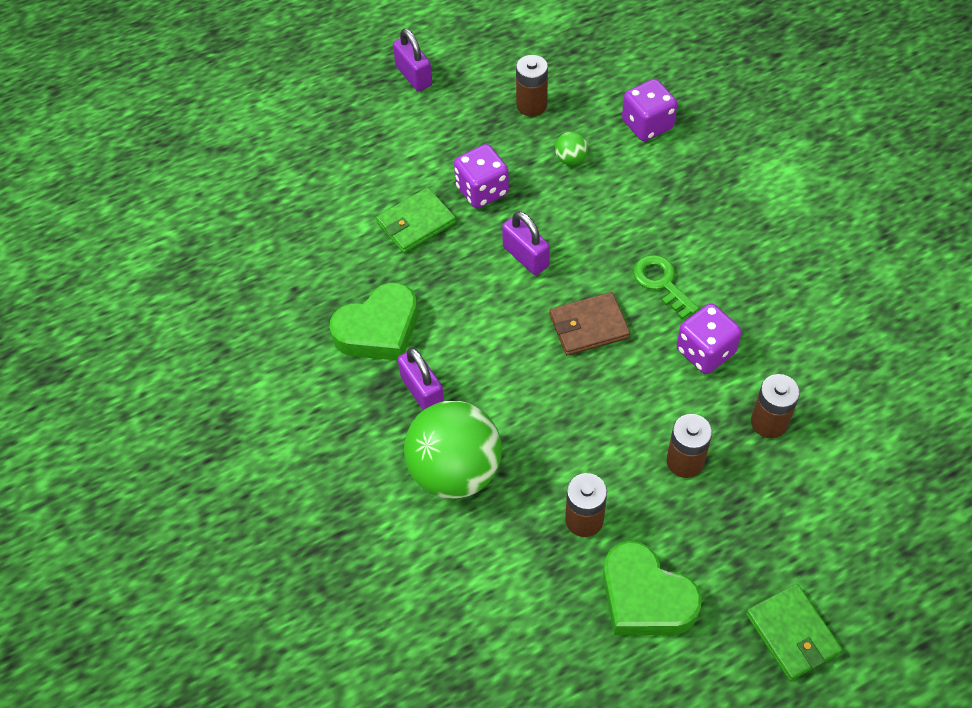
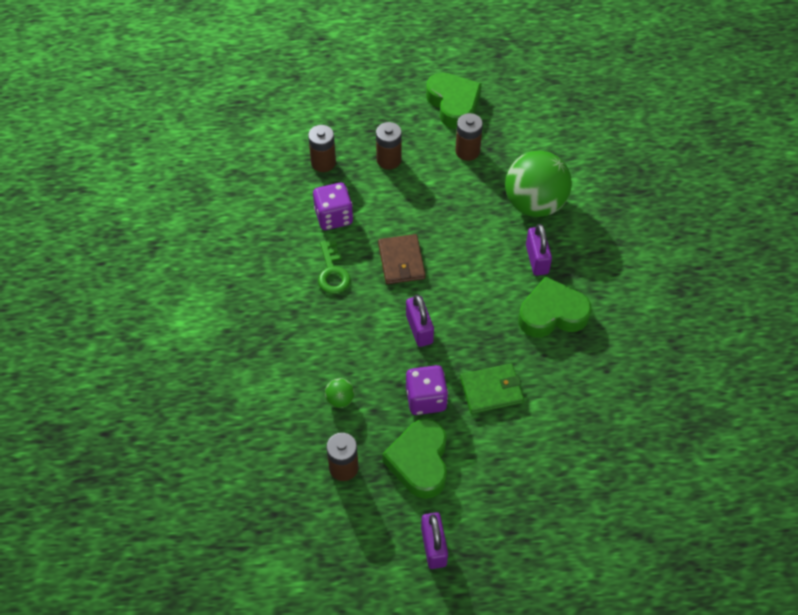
camera: 160 degrees left, 0 degrees up
brown wallet [550,292,630,355] -> brown wallet turned 75 degrees clockwise [378,234,426,284]
purple dice [622,79,677,141] -> none
green wallet [746,584,842,681] -> none
none -> green heart [382,419,447,499]

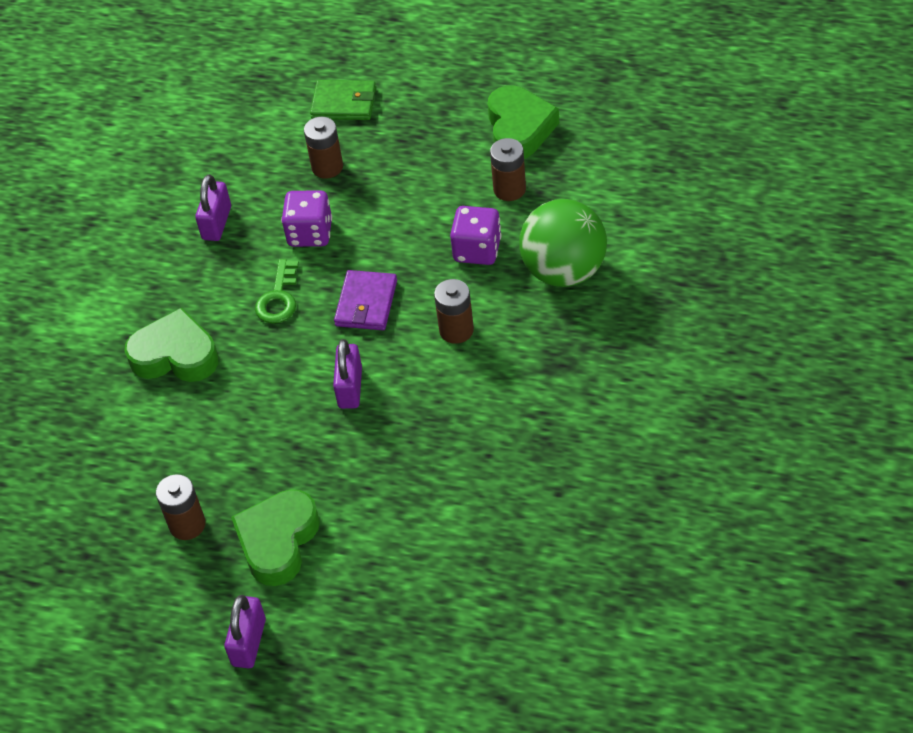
camera: 25 degrees right, 5 degrees down
green ball [325,378,354,408] -> none
brown battery [376,122,401,169] -> brown battery moved to [434,279,474,344]
brown wallet [378,234,426,284] -> purple wallet [334,270,397,330]
purple dice [406,365,448,415] -> purple dice moved to [450,206,501,265]
green wallet [460,364,524,414] -> green wallet moved to [310,80,376,120]
green heart [518,276,592,338] -> green heart moved to [124,307,219,382]
purple padlock [526,224,552,276] -> purple padlock moved to [195,175,231,241]

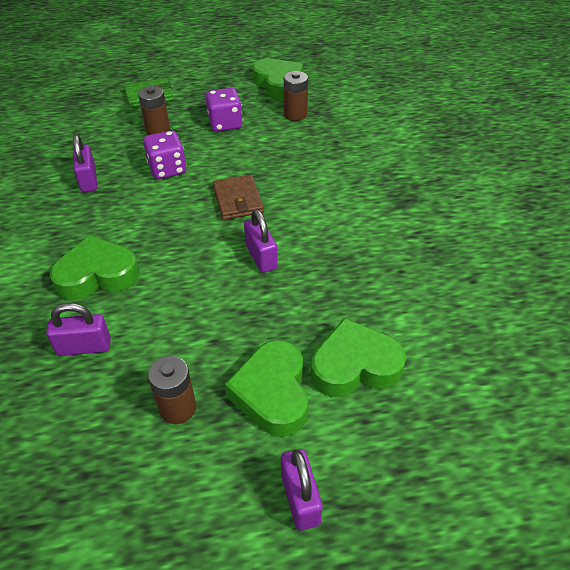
camera: 30 degrees left, 5 degrees down
green key [255,259,299,324] -> none
purple wallet [334,270,397,330] -> brown wallet [213,175,264,220]
brown battery [434,279,474,344] -> none
purple dice [450,206,501,265] -> purple dice moved to [206,88,243,132]
green ball [519,199,607,287] -> none
none -> purple padlock [46,303,111,356]
none -> green heart [311,318,406,397]

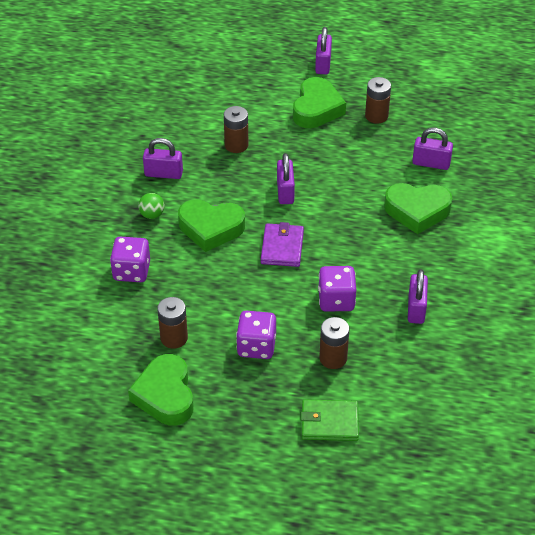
camera: 160 degrees left, 0 degrees up
brown wallet [213,175,264,220] -> purple wallet [261,222,304,267]
green heart [311,318,406,397] -> green heart moved to [178,199,245,252]
none -> purple dice [110,237,150,282]
none -> green ball [138,193,165,219]
none -> purple padlock [143,138,183,179]
none -> brown battery [224,106,249,153]

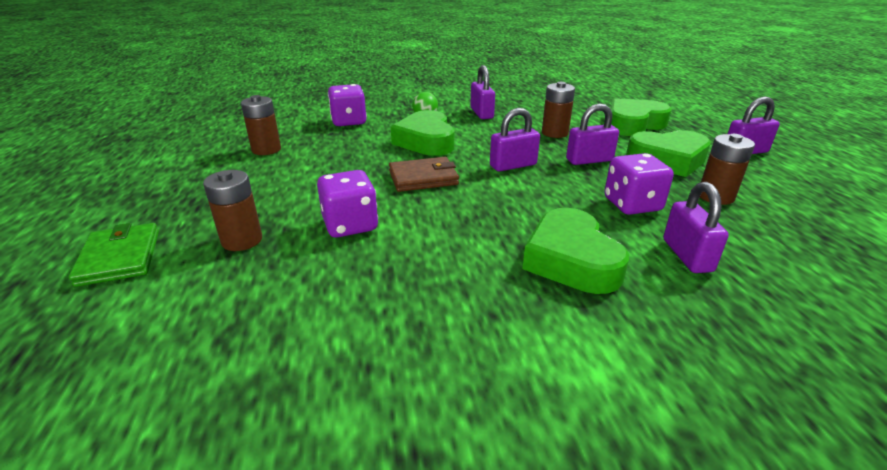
camera: 70 degrees right, 15 degrees down
green heart [128,354,194,426] -> green heart moved to [611,98,672,136]
purple dice [236,311,276,359] -> purple dice moved to [604,153,674,215]
purple wallet [261,222,304,267] -> brown wallet [389,157,459,192]
purple padlock [408,269,428,324] -> purple padlock moved to [566,103,619,165]

